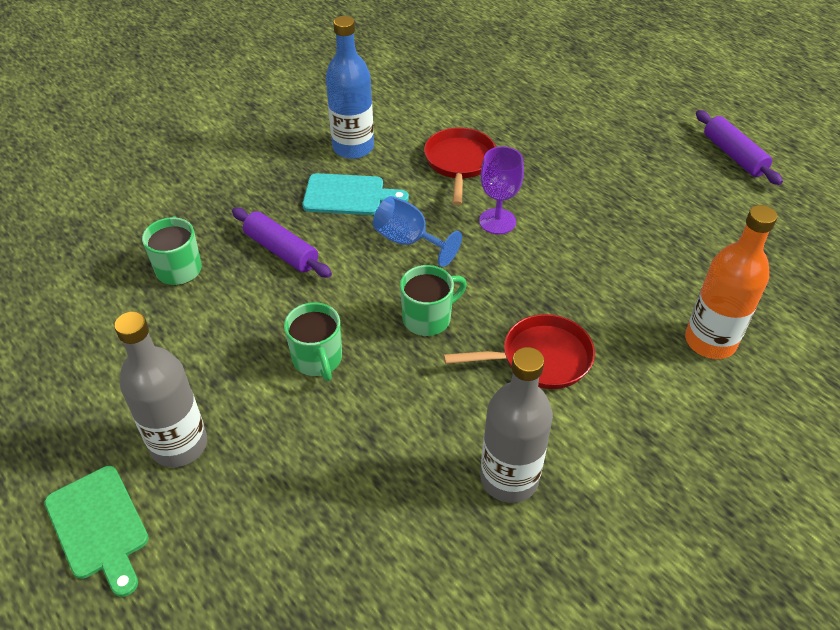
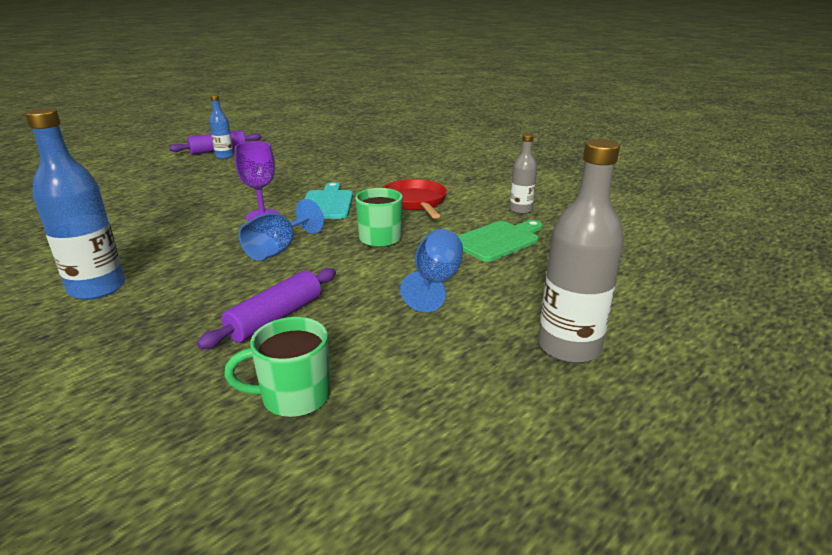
camera: 95 degrees left, 20 degrees down
green cutting board [45,466,149,597] -> green cutting board moved to [458,220,542,262]
green mug [284,302,342,381] -> blue goblet [400,229,463,312]
turquoise cutting board [302,173,409,215] -> turquoise cutting board moved to [304,182,353,219]
red pan [424,128,496,206] -> none
grey bottle [480,347,553,503] -> grey bottle [510,134,537,214], size x0.57
orange bottle [685,205,777,359] -> none
none -> blue bottle [209,95,234,159]

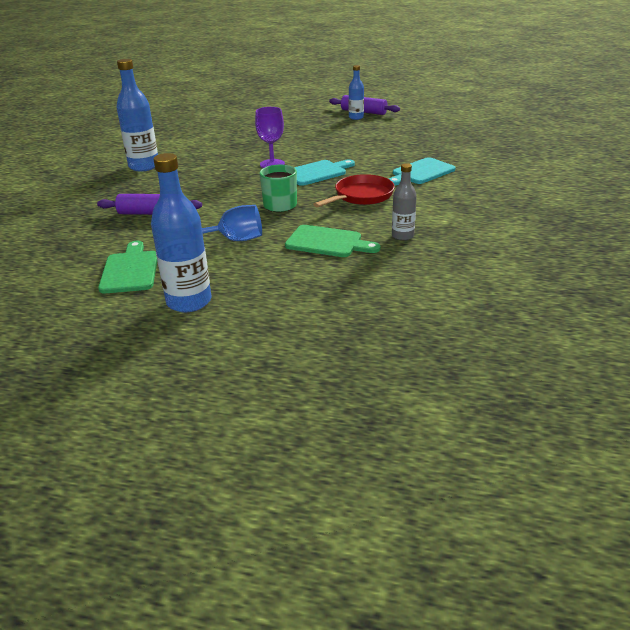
camera: 60 degrees right, 5 degrees up
green mug [224,317,331,417] -> none
blue goblet [239,199,324,261] -> none
grey bottle [538,139,624,363] -> blue bottle [151,153,211,312]
none -> green cutting board [98,241,157,293]
none -> turquoise cutting board [389,157,456,186]

